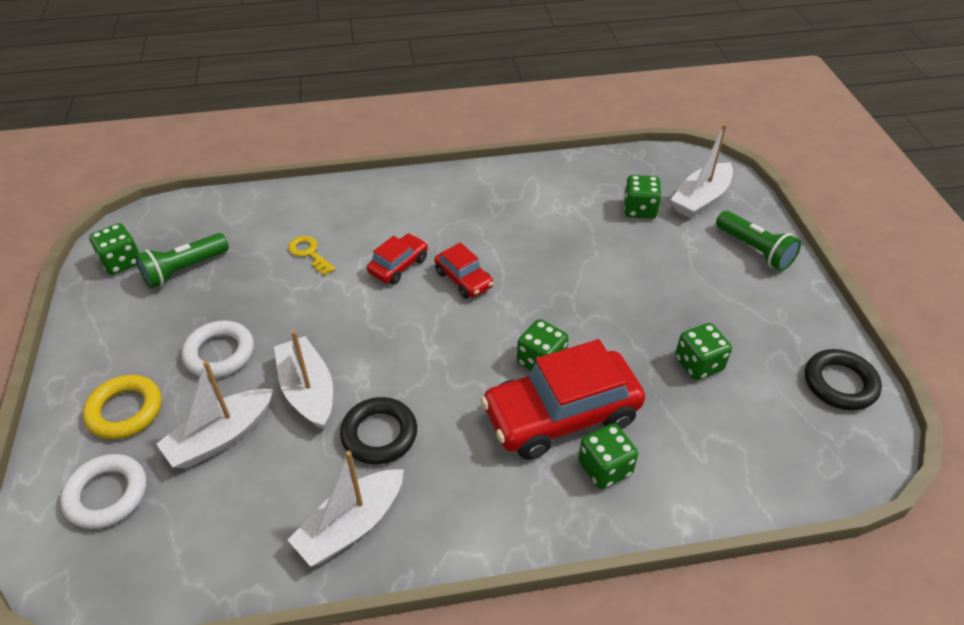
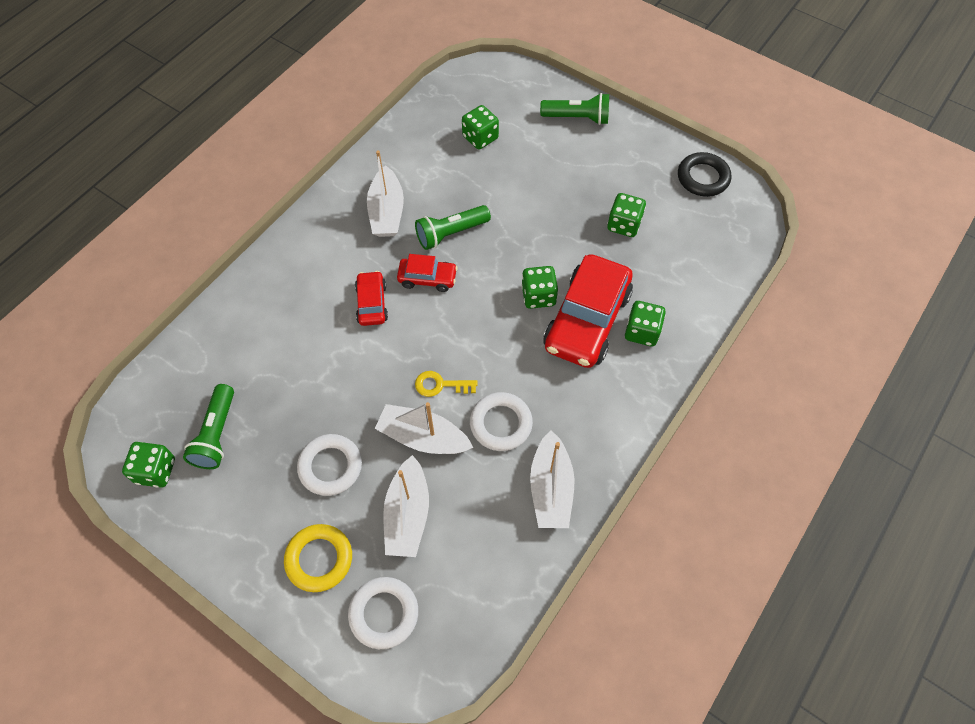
camera: 45 degrees left, 15 degrees up
yellow key [288,236,336,275] -> yellow key moved to [415,371,477,397]
black ring [340,397,417,465] -> white ring [470,392,533,451]
white boat [671,124,733,219] -> white boat moved to [367,150,404,237]
none -> green flashlight [415,205,491,250]

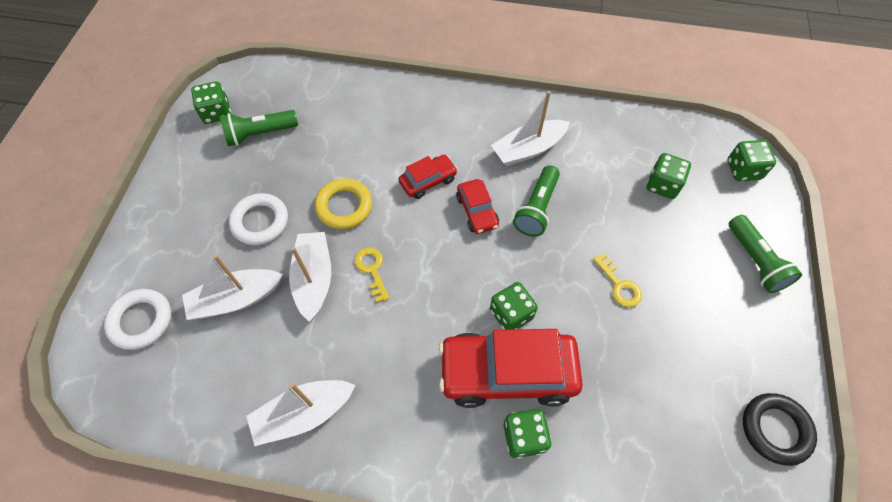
camera: 65 degrees right, 0 degrees up
yellow ring [284,524,352,592] -> yellow ring moved to [315,178,372,229]
green flashlight [415,205,491,250] -> green flashlight turned 105 degrees counterclockwise [513,165,560,237]
white ring [470,392,533,451] -> none
green dice [607,193,646,237] -> green dice moved to [727,140,776,181]
none -> yellow key [593,253,642,307]

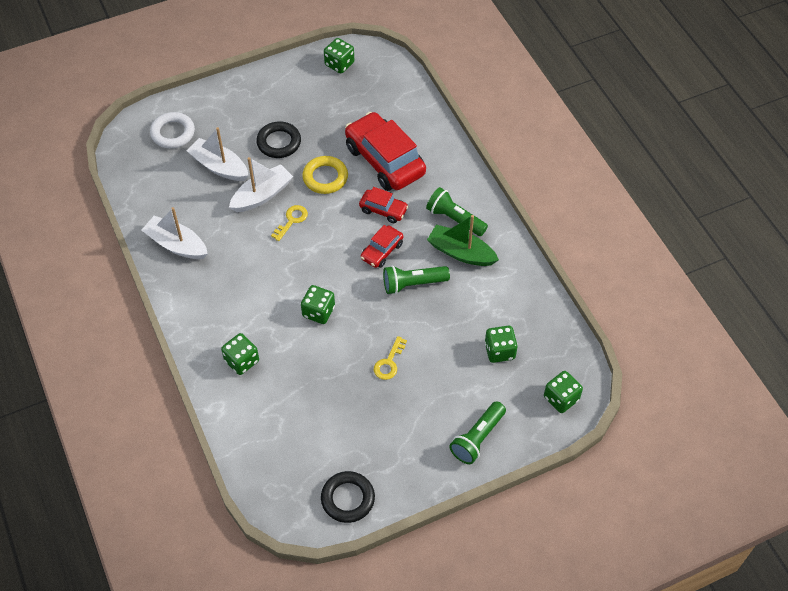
camera: 55 degrees right, 5 degrees down
green flashlight [220,110,298,146] -> green flashlight moved to [426,187,488,236]
white ring [229,193,288,245] -> black ring [256,121,301,158]
red car [439,329,583,408] -> red car moved to [345,112,426,191]
white boat [491,91,570,166] -> green boat [427,215,499,266]

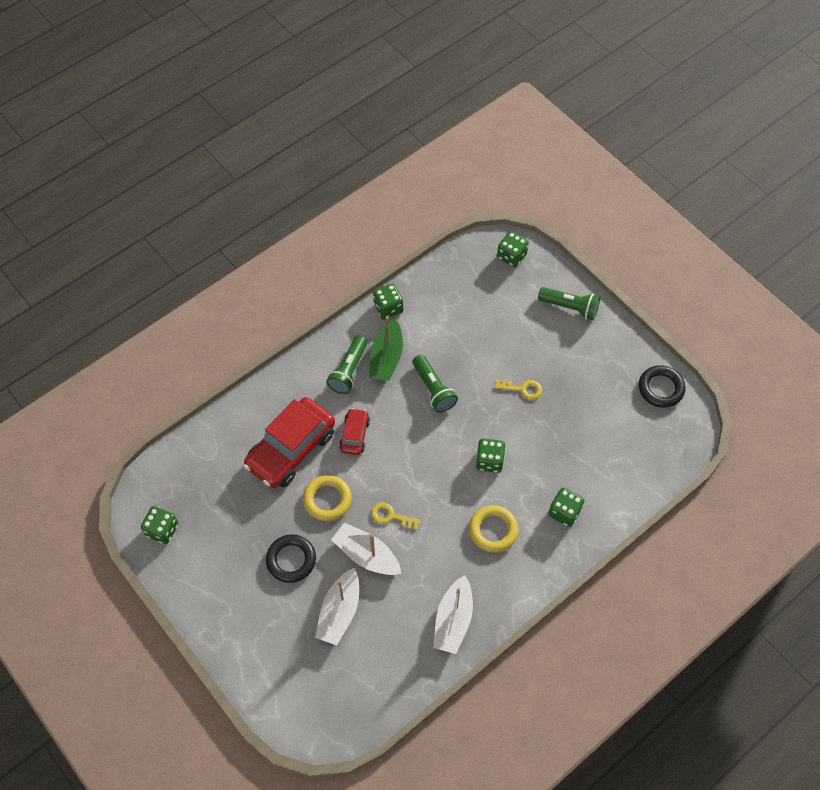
camera: 105 degrees left, 5 degrees up
white ring [150,112,195,149] -> none
red car [361,225,403,268] -> none
green dice [485,326,518,363] -> green dice moved to [373,284,403,319]
none -> yellow ring [469,505,519,553]

